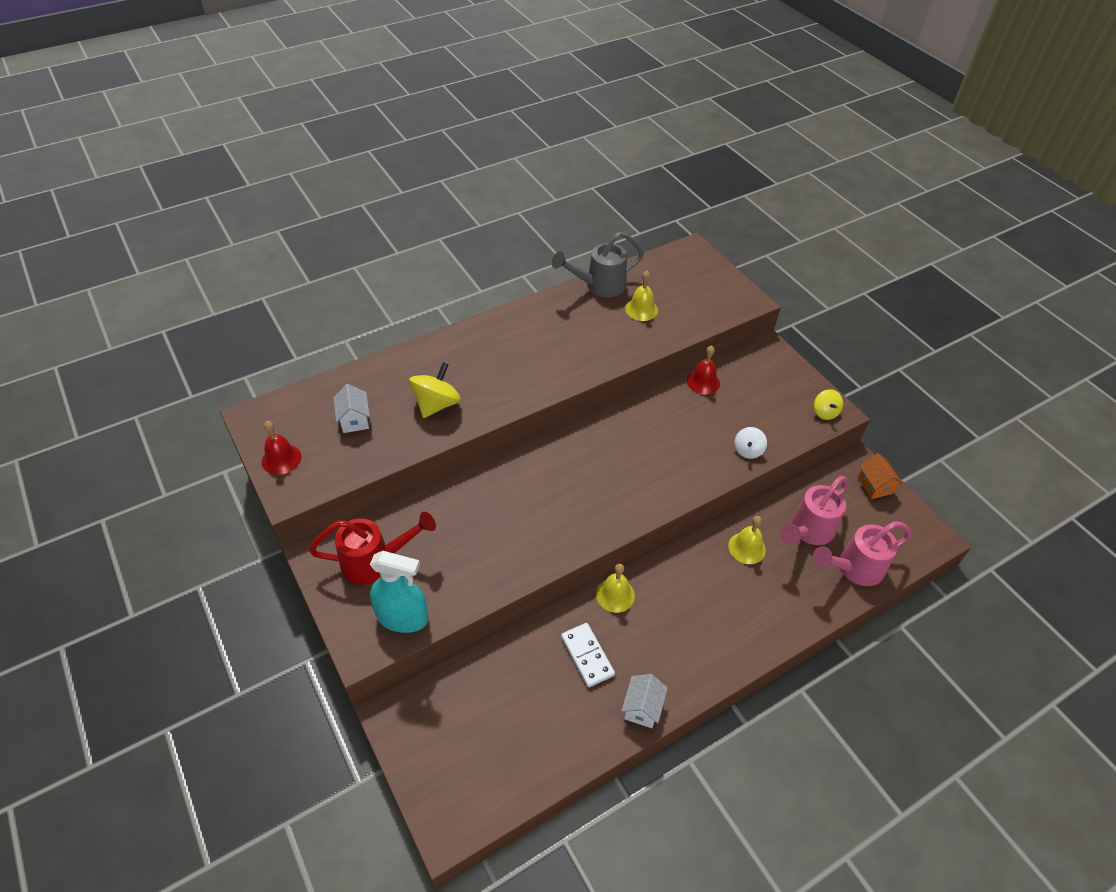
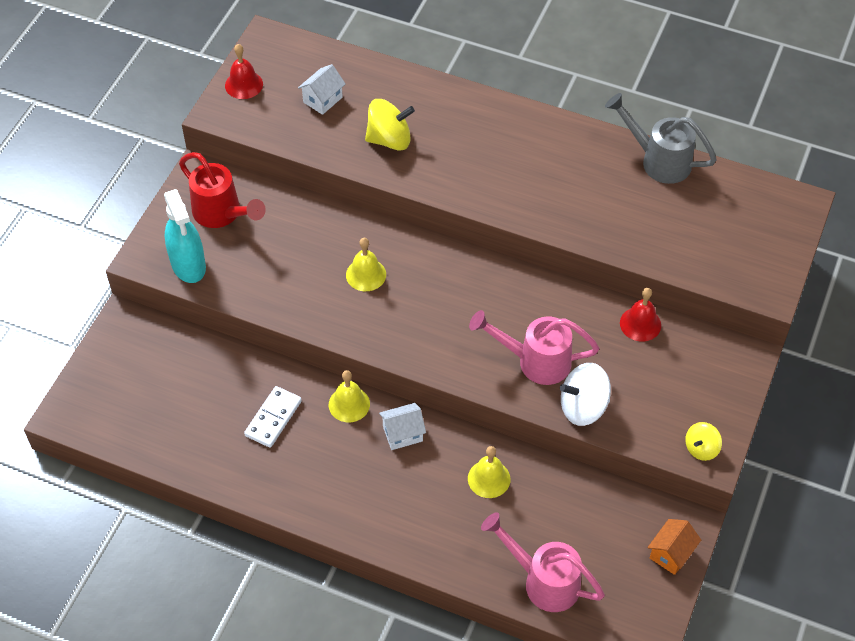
camera: 55 degrees right, 5 degrees up
white house [621,674,668,728] -> white house moved to [379,403,426,450]
yellow bell [625,271,658,321] -> yellow bell moved to [346,238,386,291]
white spinning top [734,427,767,459] -> white spinning top [560,363,611,426], size x1.68
pink watering can [780,476,849,545] -> pink watering can moved to [469,310,599,385]

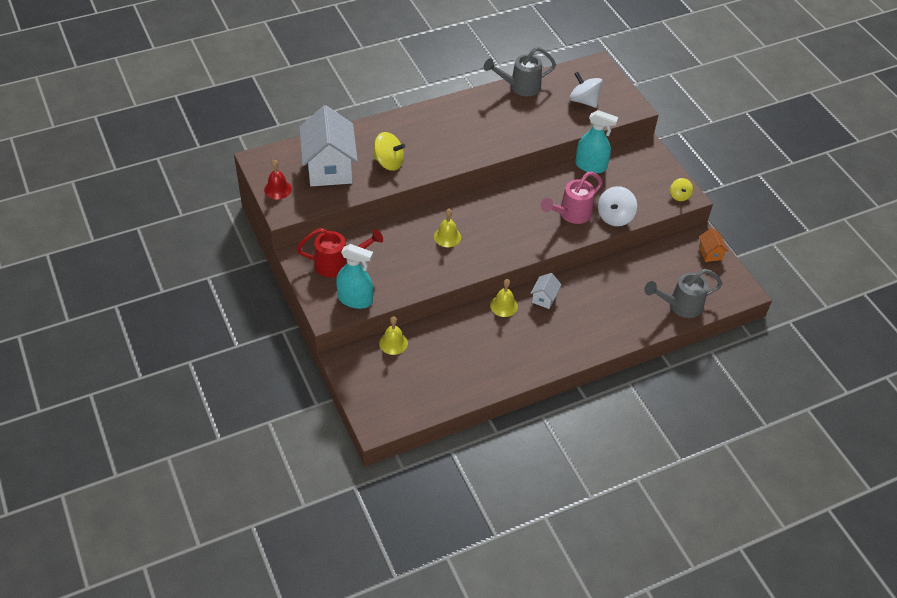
camera: 50 degrees left, 5 degrees down
white domino [244,386,302,448] -> none
white house [298,64,346,115] -> white house [299,105,358,186], size x2.28
yellow spinning top [365,99,415,151] -> yellow spinning top turned 75 degrees clockwise [373,132,405,171]
yellow bell [468,446,511,498] -> yellow bell moved to [379,316,408,355]
pink watering can [481,512,605,612] -> grey watering can [644,269,722,318]
red bell [620,288,661,342] -> turquoise spray bottle [575,110,618,173]
none -> white spinning top [569,72,603,108]

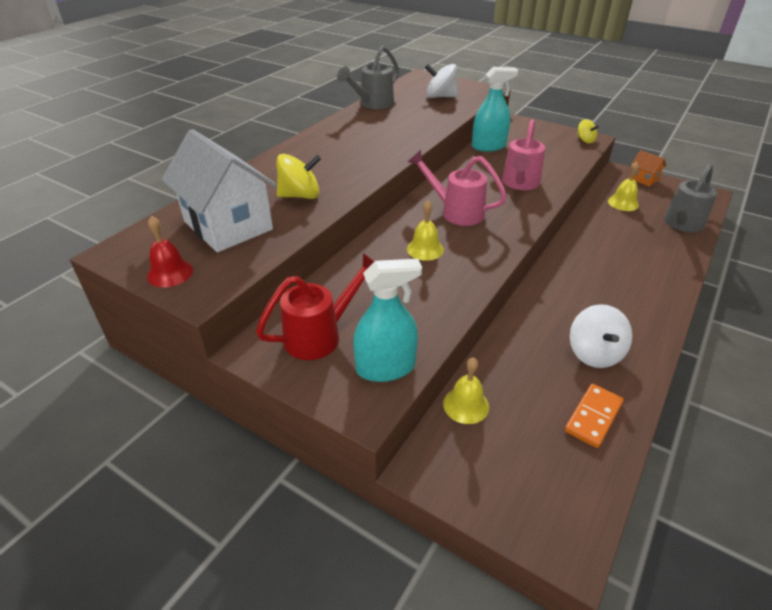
camera: 30 degrees left, 10 degrees down
yellow bell [490,279,518,317] -> yellow bell moved to [608,162,639,211]
white house [530,273,562,309] -> none
white spinning top [598,186,637,226] -> white spinning top moved to [570,304,632,368]
none -> pink watering can [408,150,507,226]
none -> orange domino [565,384,624,448]

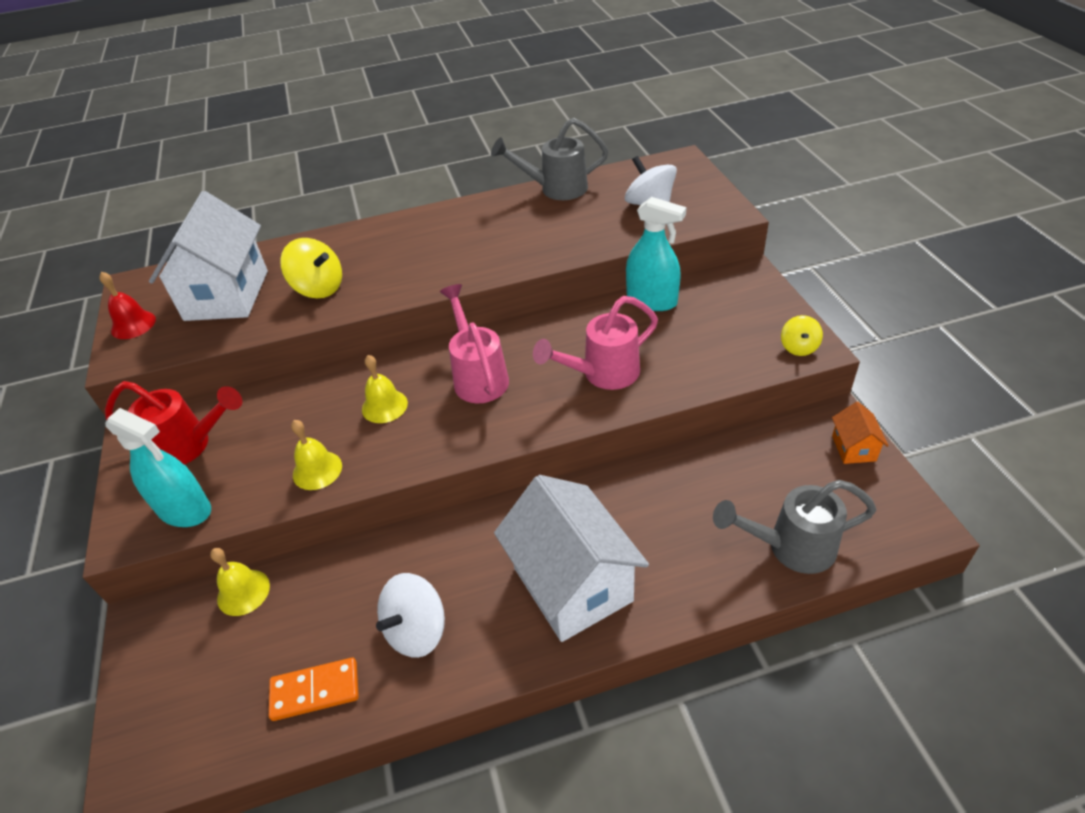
camera: 45 degrees right, 5 degrees up
yellow bell [608,162,639,211] -> yellow bell moved to [291,420,342,490]
none -> white house [494,475,649,642]

